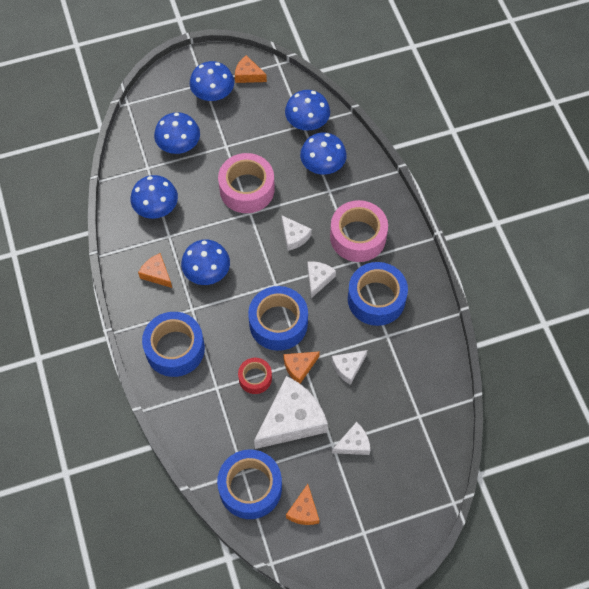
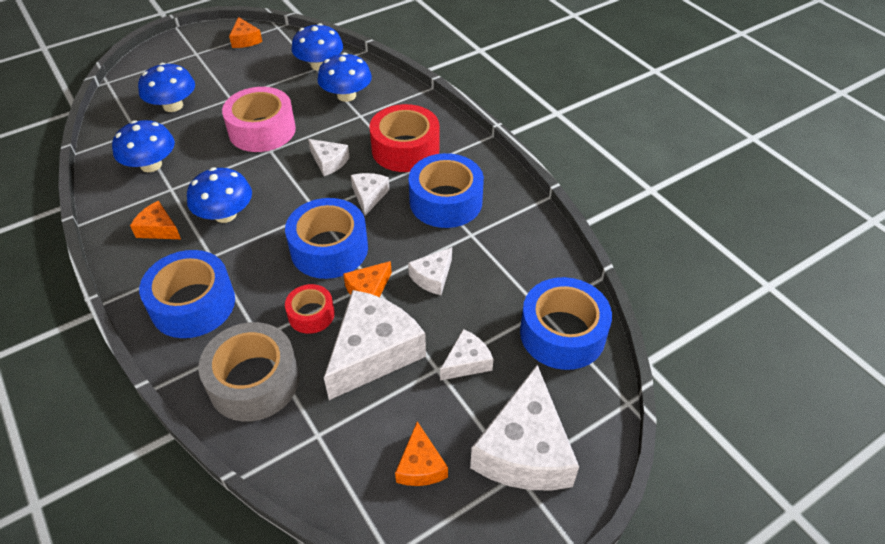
camera: 15 degrees left, 15 degrees down
blue mushroom [190,61,234,101] -> none
blue tape [217,450,282,519] -> blue tape moved to [520,277,612,370]
orange cheese [235,55,267,83] -> orange cheese turned 120 degrees counterclockwise [229,17,262,48]
pink tape [330,200,388,262] -> red tape [369,104,440,172]
none -> grey tape [199,322,299,421]
none -> white cheese [470,365,579,490]

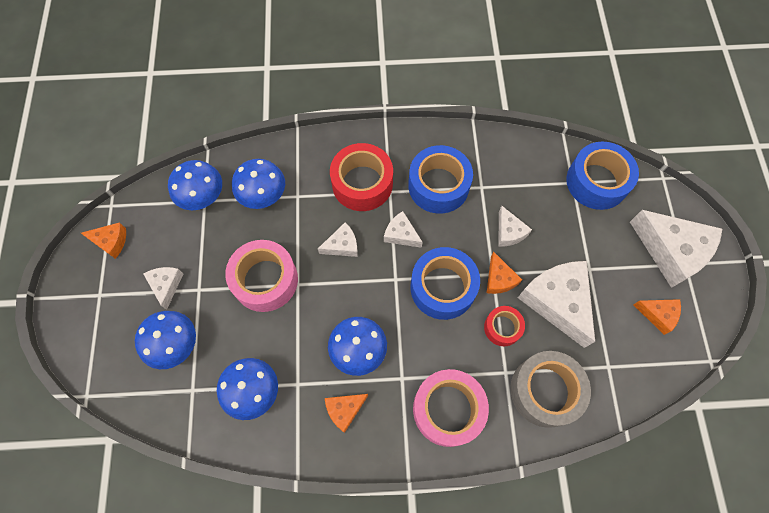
camera: 60 degrees left, 20 degrees up
blue tape [139,250,235,338] -> pink tape [413,369,489,447]
white cheese [440,329,493,380] -> white cheese moved to [143,267,183,310]

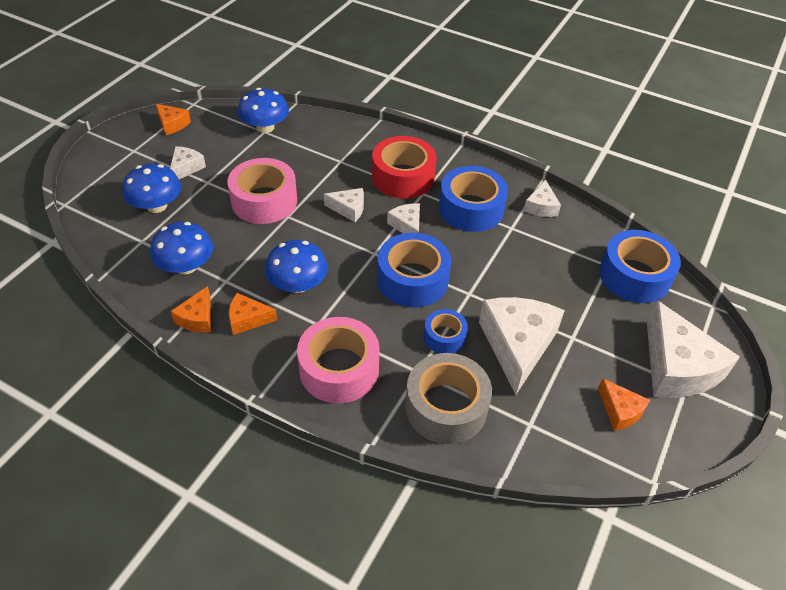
camera: 30 degrees right, 20 degrees down
blue mushroom [232,159,285,209] -> none
red tape [484,306,525,346] -> blue tape [424,309,468,353]
orange cheese [487,252,522,294] -> orange cheese moved to [170,286,211,332]
white cheese [498,206,532,246] -> white cheese moved to [524,180,561,217]

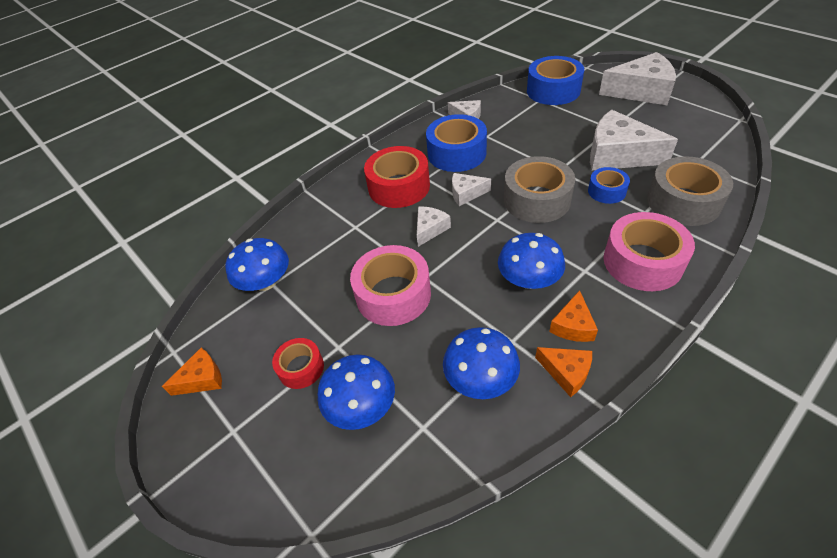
camera: 65 degrees left, 0 degrees up
white cheese [170,146,206,179] -> red tape [272,338,324,389]
blue tape [377,233,451,307] -> grey tape [504,156,575,223]
orange cheese [598,378,650,431] -> none

